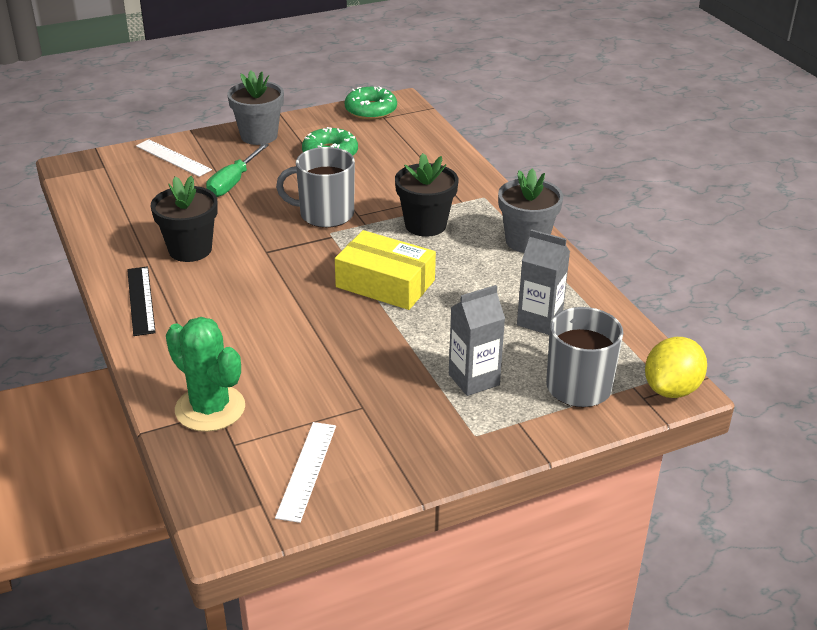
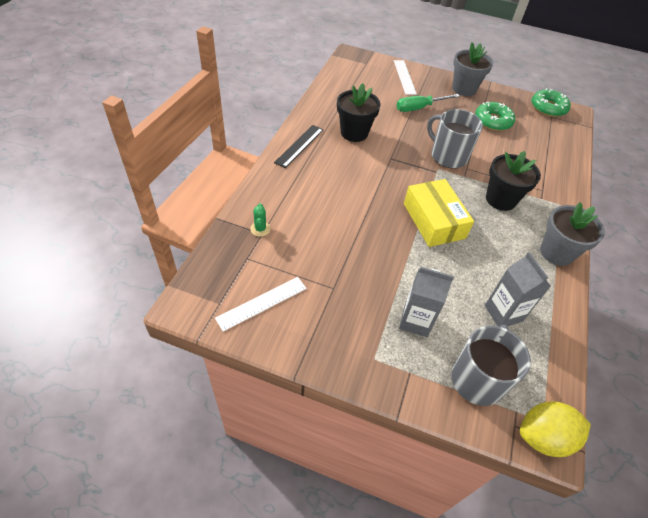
camera: 40 degrees right, 15 degrees up
green cactus [166,317,245,432] -> green cactus [250,203,271,237], size x0.44

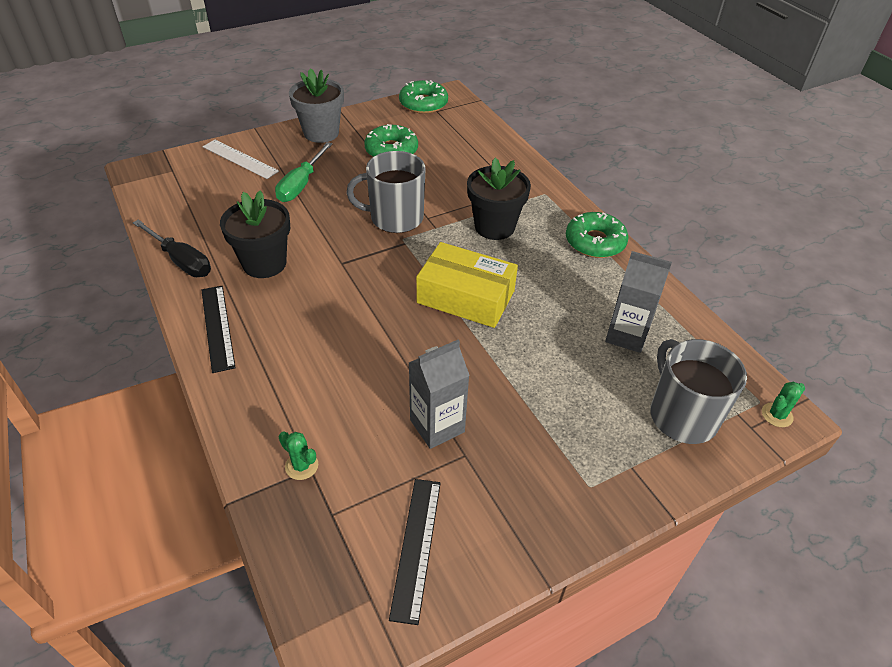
camera: 45 degrees left, 5 degrees down
white ruler [215,277,307,332] -> black ruler [389,479,441,625]
grey carton [399,267,454,337] -> grey carton moved to [409,340,470,449]
yellow lemon [520,401,591,457] -> green cactus [762,382,805,427]
grey flower pot [540,202,605,266] -> green donut [566,212,628,258]
none -> black screwdriver [133,219,211,277]

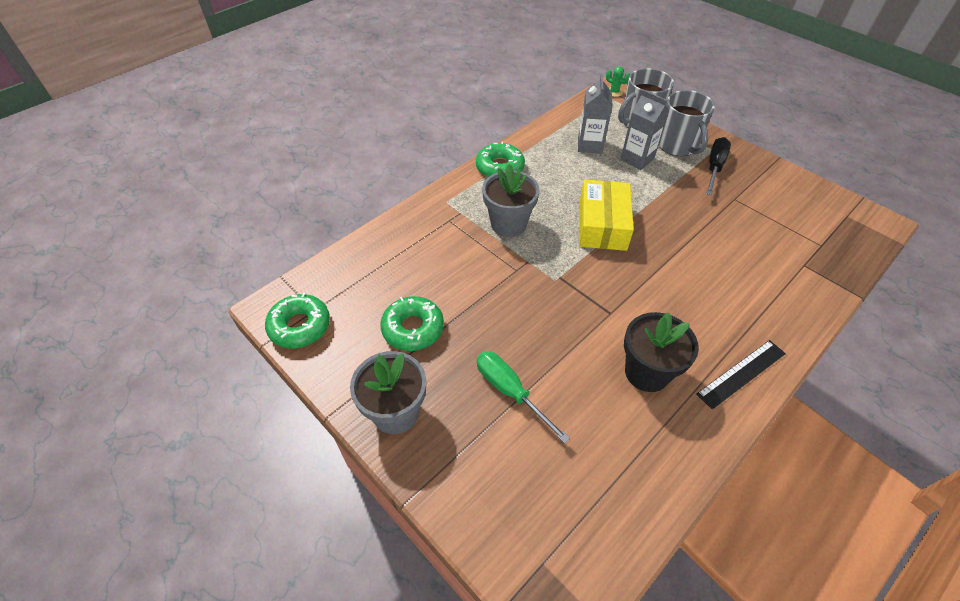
camera: 105 degrees left, 5 degrees up
black screwdriver [133,219,211,277] -> black screwdriver moved to [706,137,731,195]
white ruler [203,140,279,179] -> none
green screwdriver [275,142,332,202] -> green screwdriver turned 135 degrees counterclockwise [477,351,570,443]
green cactus [279,431,318,480] -> none
grey mug [346,151,426,233] -> grey mug moved to [658,90,715,156]
black ruler [389,479,441,625] -> none
grey carton [409,340,470,449] -> grey carton moved to [620,90,669,170]
black flower pot [467,158,531,240] -> grey flower pot [482,164,539,237]

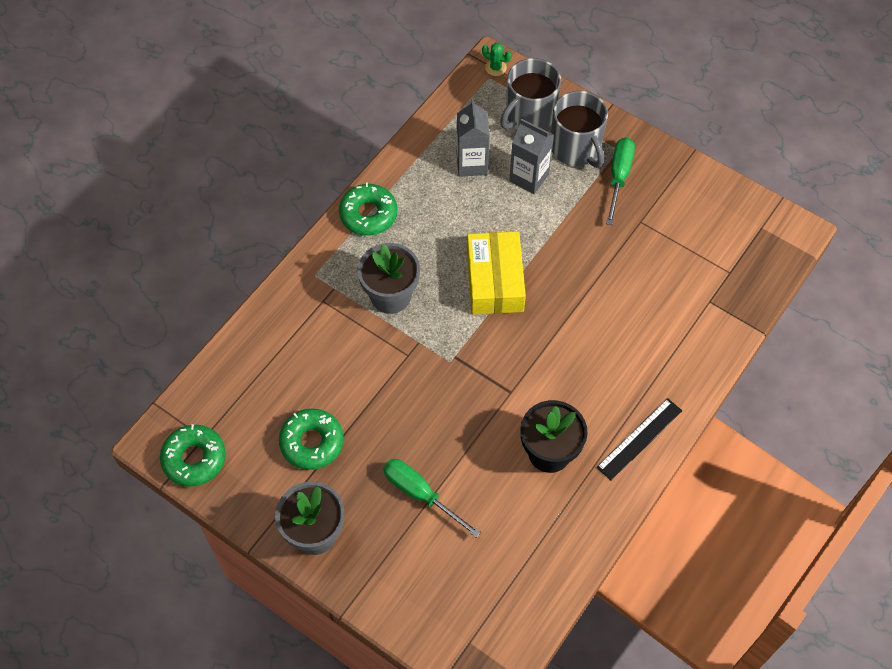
camera: 10 degrees left, 10 degrees up
black screwdriver [706,137,731,195] -> green screwdriver [606,138,635,225]

